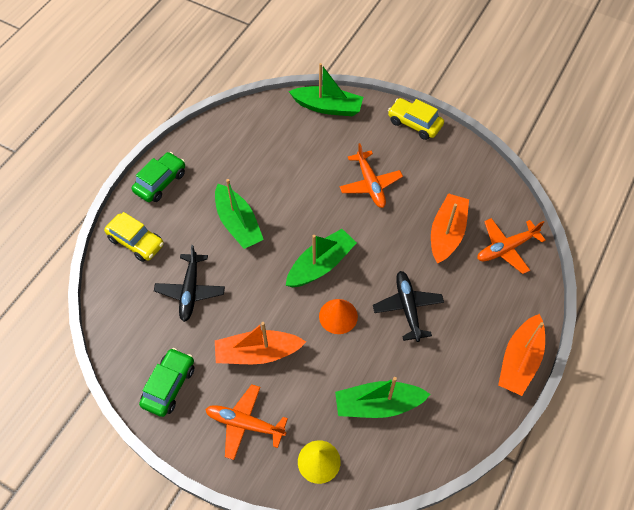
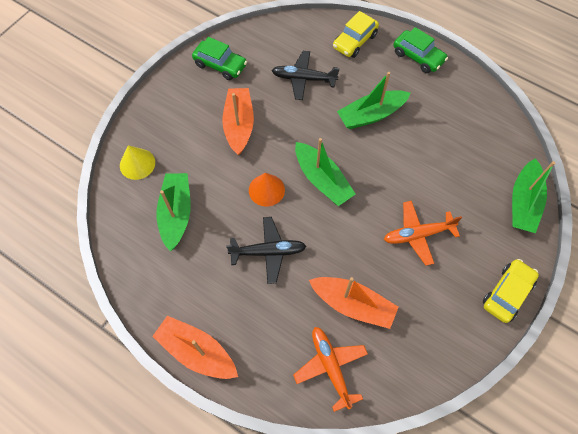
camera: 95 degrees right, 5 degrees up
orange plane [205,384,288,460] -> none

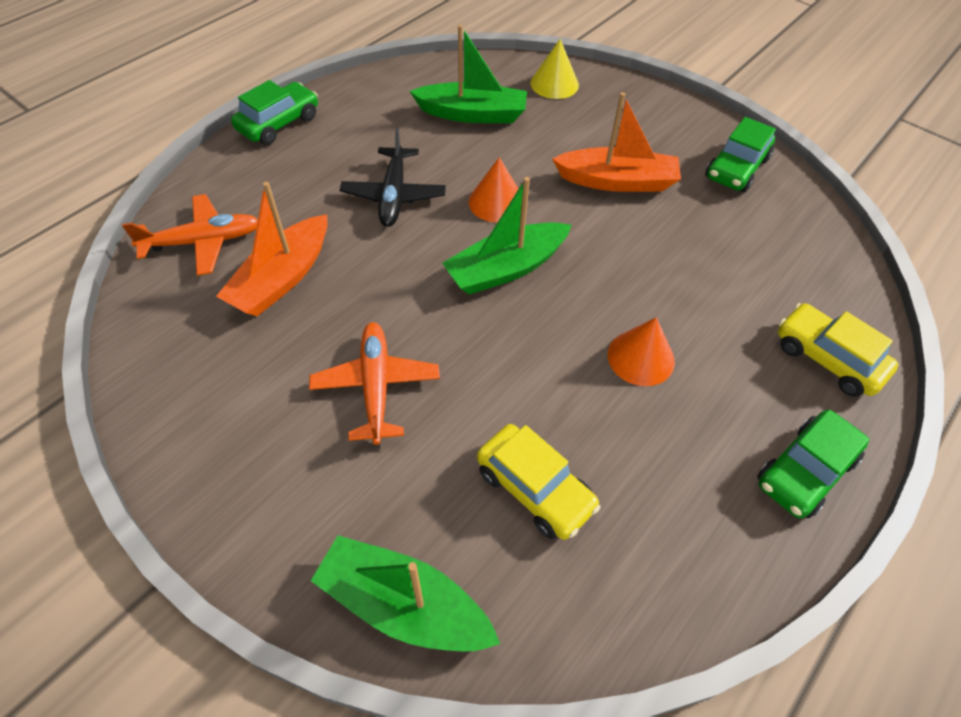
camera: 95 degrees right, 10 degrees down
orange boat [152,316,238,379] -> green car [231,80,318,145]
black plane [272,51,340,100] -> none
green boat [337,72,411,129] -> orange cone [608,317,675,386]
yellow car [483,259,539,323] -> yellow car moved to [477,424,601,540]

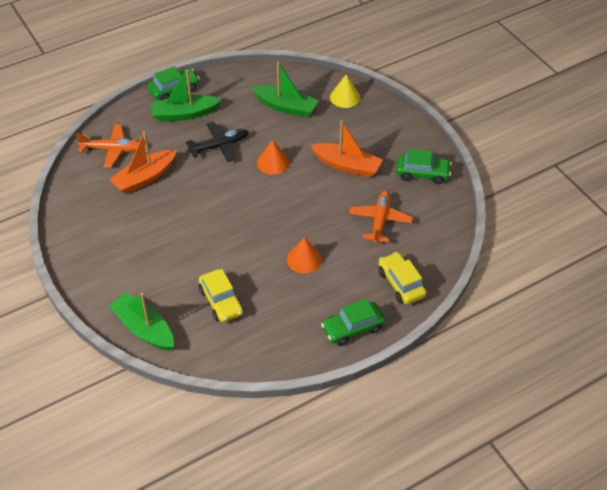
camera: 20 degrees right, 5 degrees down
orange plane [309,322,440,445] -> orange plane moved to [349,190,413,243]
black plane [340,128,446,227] -> black plane turned 135 degrees counterclockwise [186,122,249,162]
green boat [442,177,571,295] -> green boat moved to [150,69,222,122]
green car [705,117,776,192] -> green car turned 135 degrees counterclockwise [396,149,452,184]

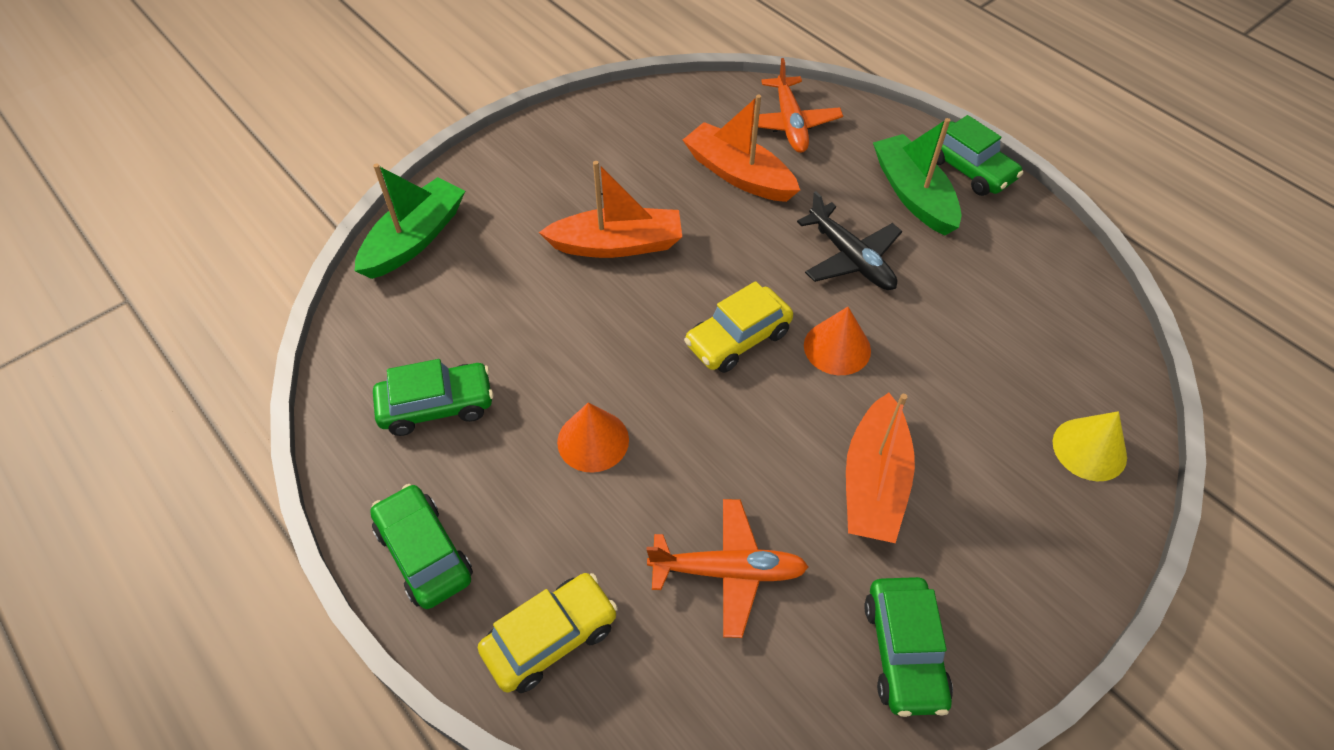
camera: 80 degrees right, 5 degrees up
yellow car [199,269,244,322] -> yellow car moved to [684,281,793,373]
green boat [251,61,318,117] -> none
none -> green car [373,359,493,436]
none -> orange boat [539,161,682,258]

